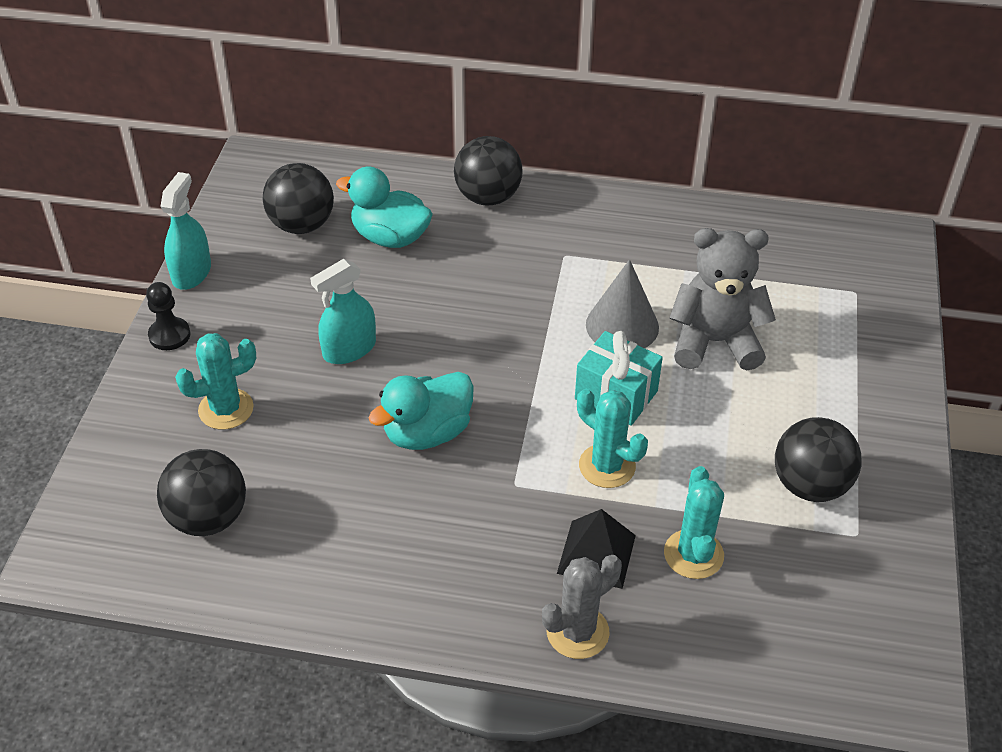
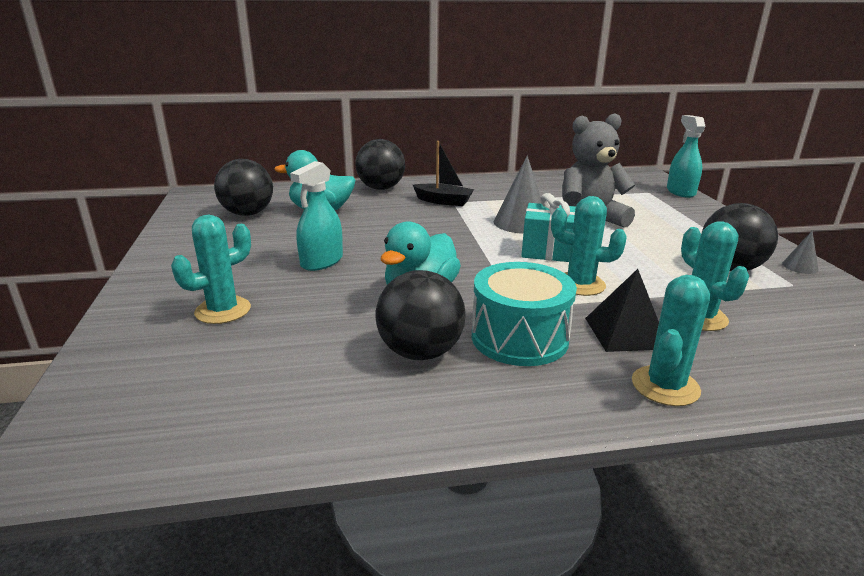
camera: 20 degrees left, 20 degrees down
black pawn [146,282,190,350] -> none
black ball [157,449,246,536] -> black ball moved to [376,270,466,360]
turquoise spray bottle [160,172,211,290] -> turquoise spray bottle moved to [667,115,706,198]
grey cactus [542,555,622,659] -> turquoise cactus [632,275,710,406]
none -> black boat [413,141,474,206]
none -> turquoise drum [472,262,577,366]
none -> grey cone [782,231,819,274]

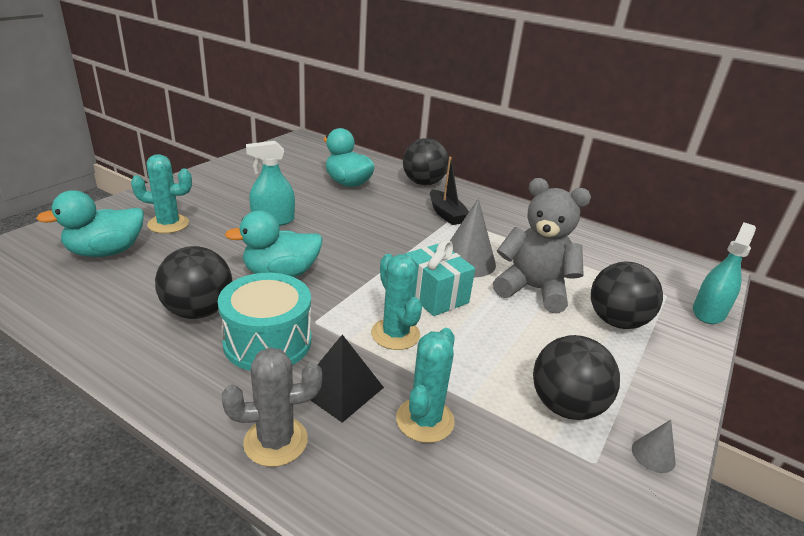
camera: 40 degrees right, 5 degrees up
black ball [214,159,273,216] -> black ball moved to [591,262,663,329]
turquoise cactus [632,275,710,406] -> grey cactus [222,348,322,467]
none -> turquoise duck [36,190,144,257]

